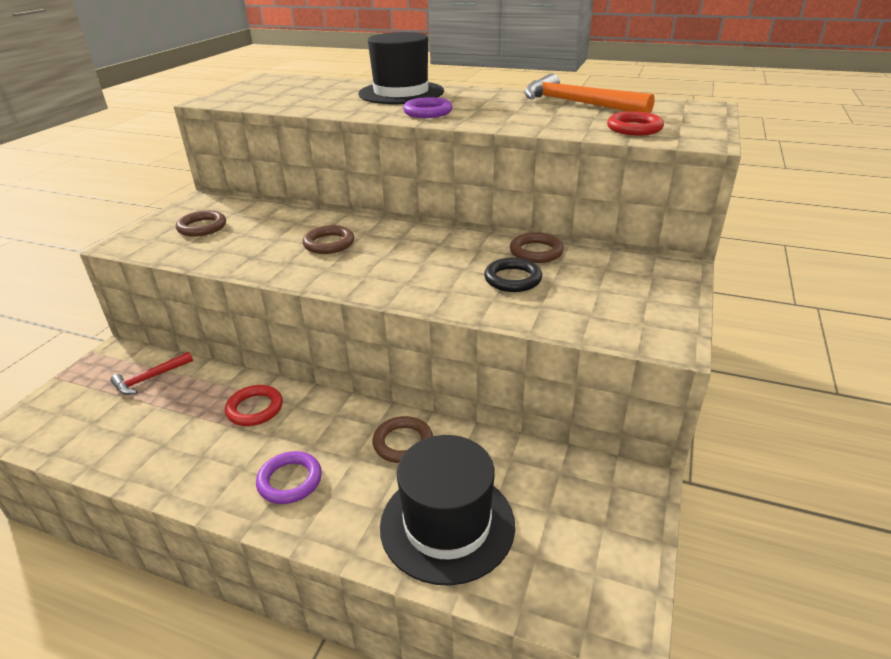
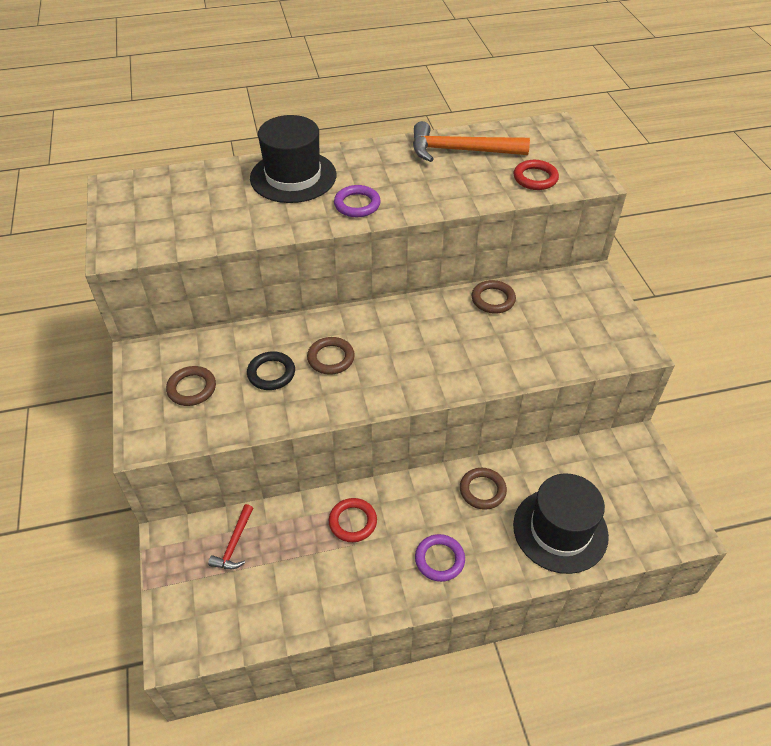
camera: 35 degrees left, 15 degrees up
black ring [484,258,542,292] -> black ring moved to [247,351,295,390]

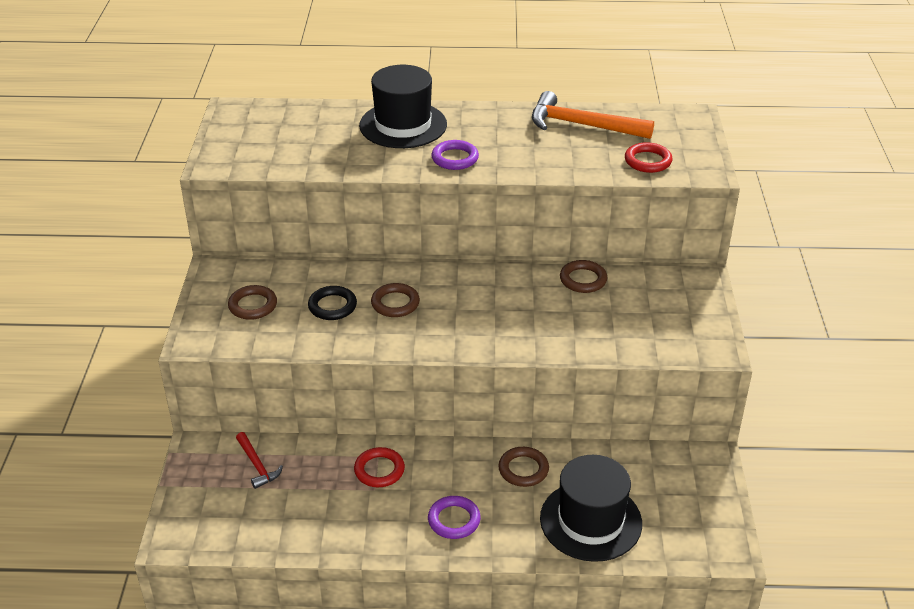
camera: 15 degrees right, 10 degrees down
red hammer [208,504,253,569] -> red hammer turned 60 degrees counterclockwise [236,432,283,489]

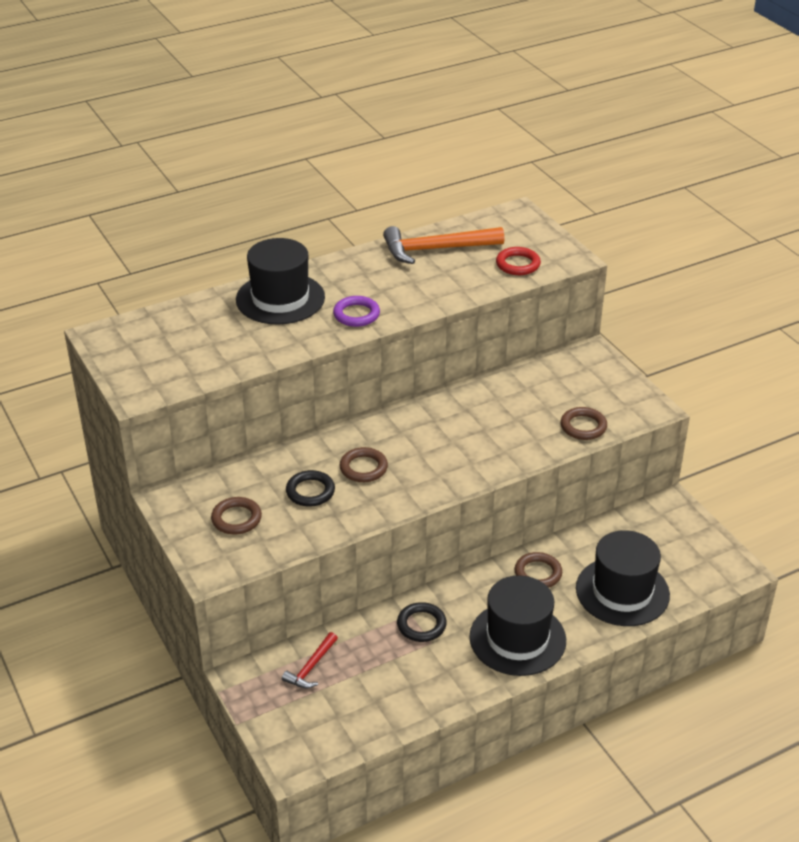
camera: 30 degrees left, 0 degrees up
red hammer [236,432,283,489] -> red hammer turned 90 degrees clockwise [282,632,338,688]
red ring [354,447,405,487] -> black ring [397,602,447,642]
purple ring [428,496,481,539] -> black hat [469,576,566,676]
brown ring [560,260,607,293] -> brown ring moved to [561,407,607,440]

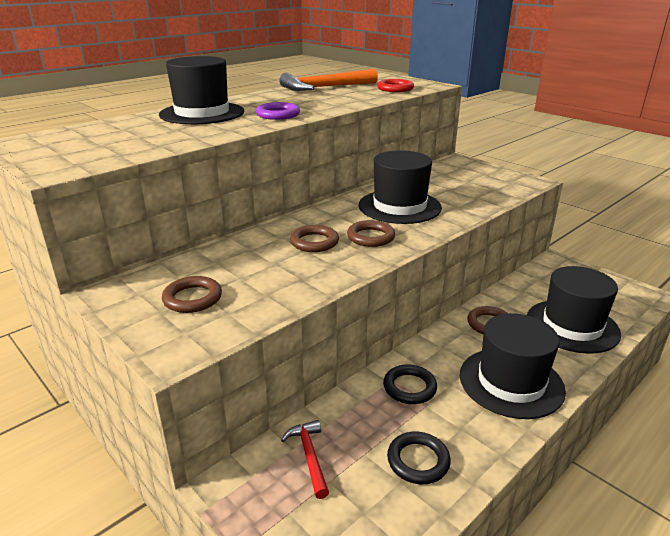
camera: 15 degrees left, 10 degrees down
red hammer [282,632,338,688] -> red hammer turned 150 degrees clockwise [281,420,329,499]
black ring [286,470,335,507] -> black ring moved to [387,432,451,484]
brown ring [561,407,607,440] -> brown ring moved to [347,220,395,247]
none -> black hat [359,150,442,224]

